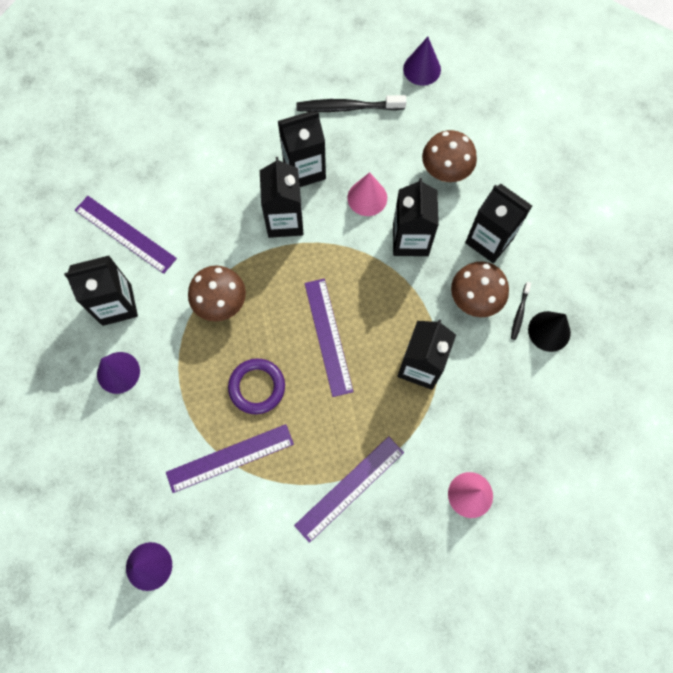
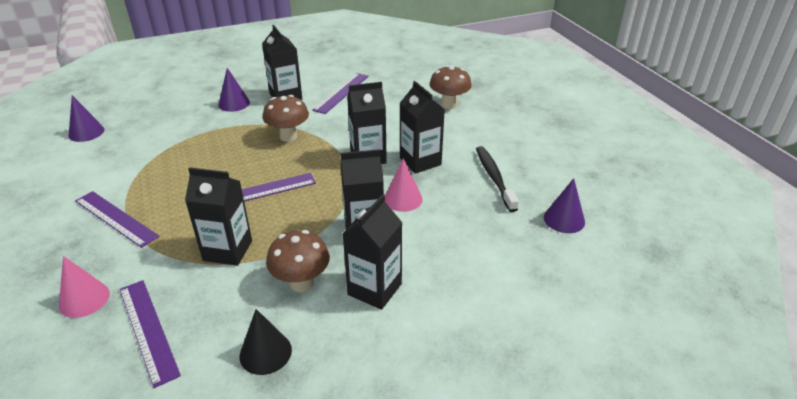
camera: 80 degrees right, 35 degrees down
purple ruler [166,424,294,493] -> purple ruler moved to [120,280,181,388]
purple ring [228,358,285,414] -> none
brown mushroom [422,130,477,182] -> brown mushroom moved to [430,65,472,109]
black toothbrush [511,282,531,340] -> none

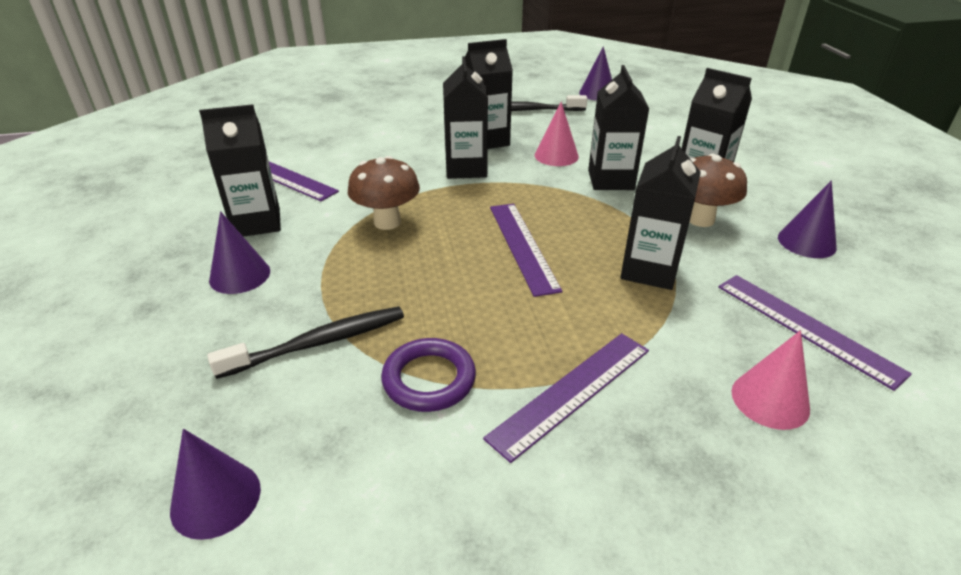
camera: 80 degrees left, 0 degrees up
purple ruler [120,280,181,388] -> purple ruler turned 75 degrees clockwise [718,275,912,391]
black cone [240,309,292,375] -> purple cone [778,180,837,258]
brown mushroom [430,65,472,109] -> none
none -> black toothbrush [207,306,404,379]
none -> purple ring [381,338,476,412]

